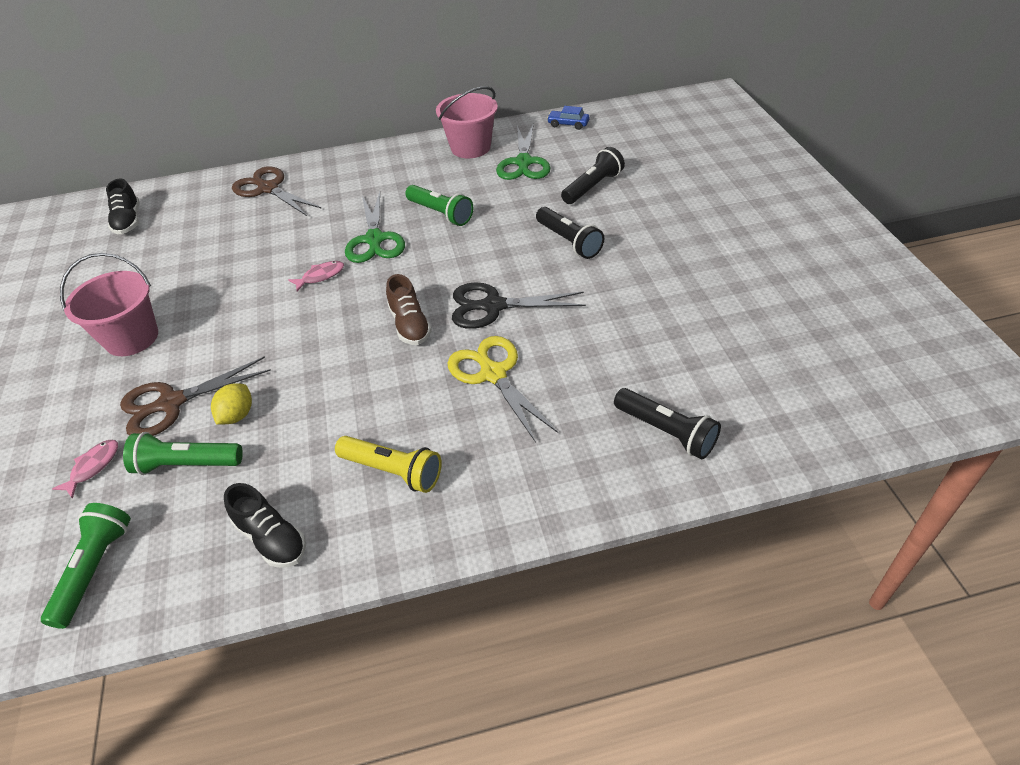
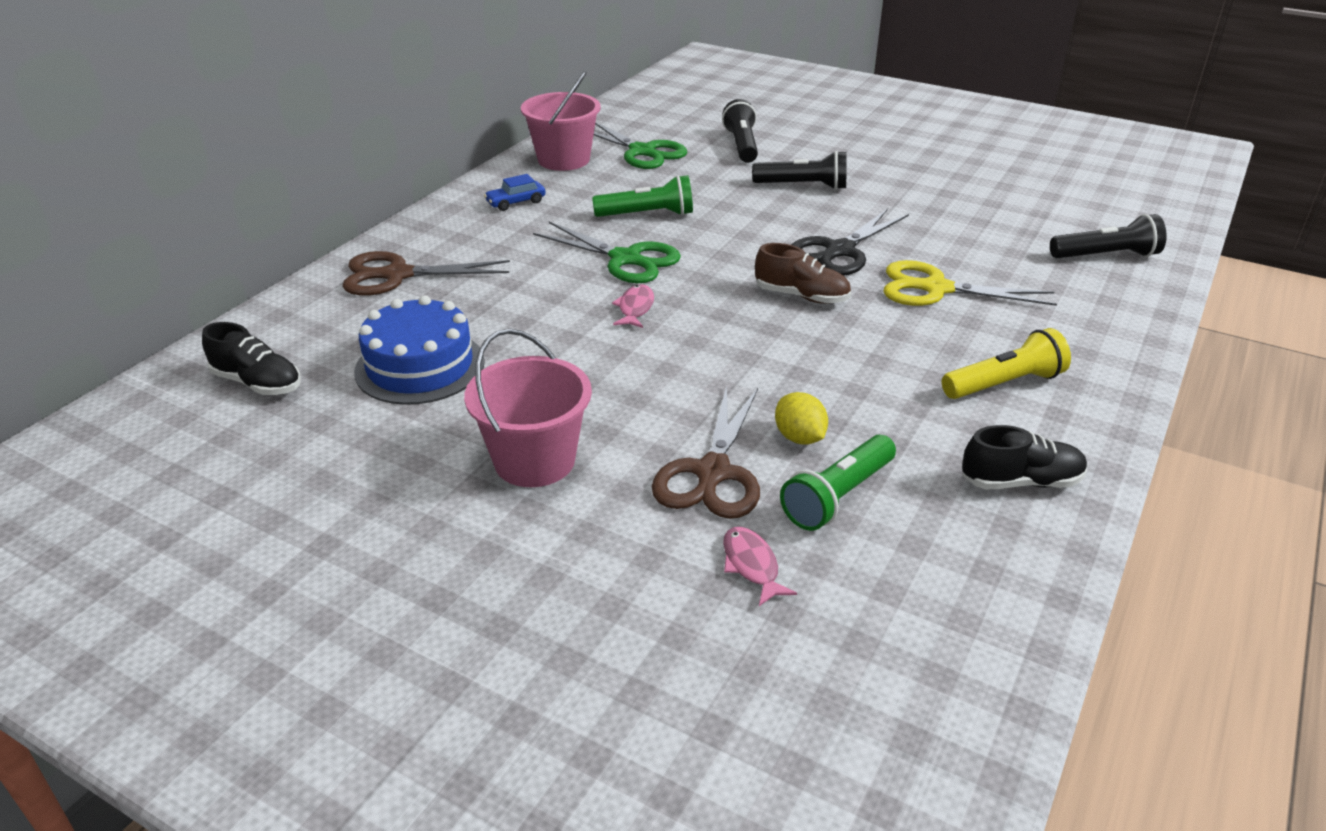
camera: 50 degrees left, 10 degrees down
green flashlight [41,503,131,629] -> none
blue car [547,106,589,130] -> blue car moved to [484,174,545,211]
none -> blue cake [354,295,485,405]

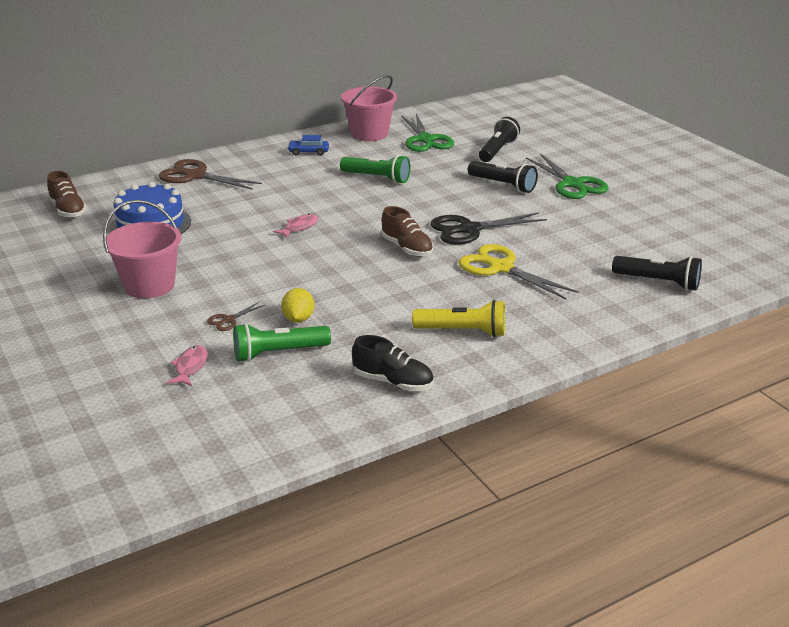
camera: 30 degrees right, 5 degrees down
black shoe [202,322,301,395] -> brown shoe [47,171,87,218]
green scissors [533,222,681,283] -> green scissors moved to [526,153,609,199]
brown scissors [652,385,760,519] -> brown scissors [207,302,265,331], size x0.46

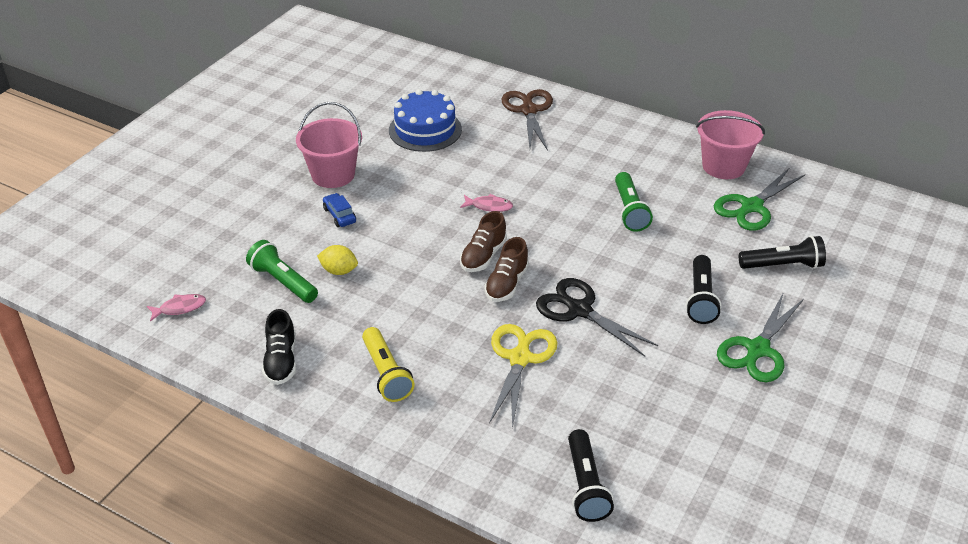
camera: 60 degrees right, 10 degrees up
brown shoe [47,171,87,218] -> brown shoe moved to [460,211,507,272]
pink fish [167,345,208,386] -> pink fish moved to [147,294,206,322]
brown scissors [207,302,265,331] -> none
yellow lemon [281,288,314,323] -> yellow lemon turned 45 degrees clockwise [317,245,358,275]
blue car [287,135,329,156] -> blue car moved to [323,193,356,227]

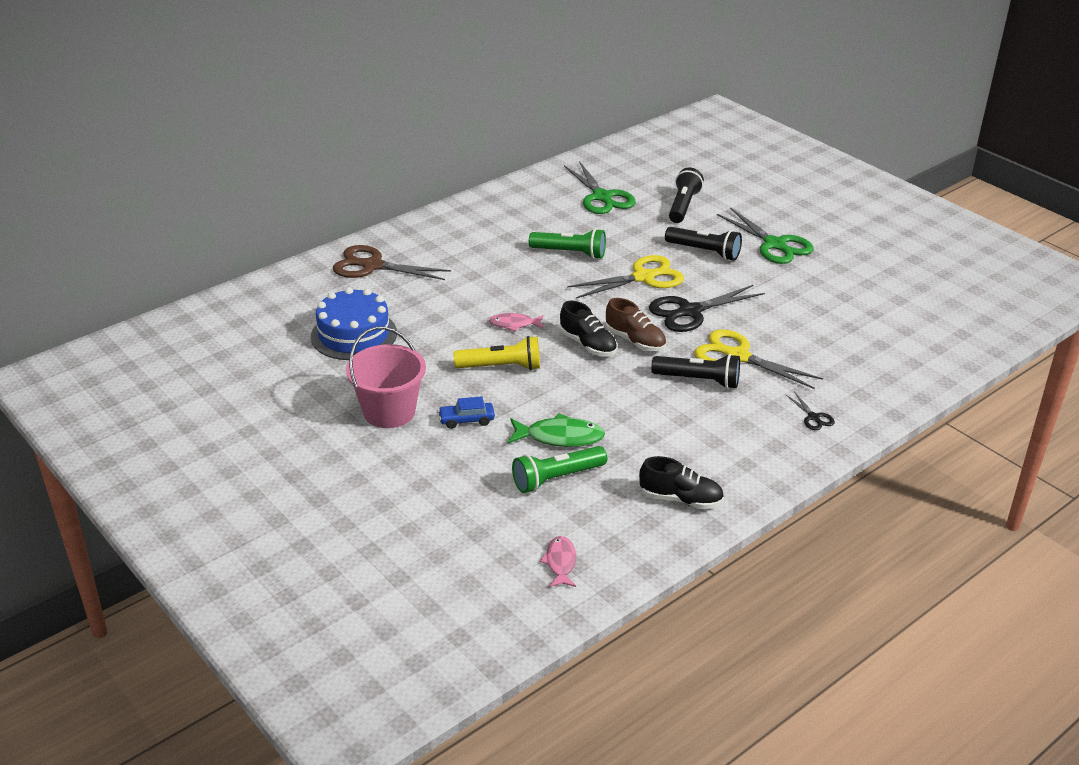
camera: 70 degrees left, 5 degrees down
yellow lemon [317,245,358,275] -> green fish [508,413,605,447]
yellow flashlight [362,327,415,402] -> yellow flashlight moved to [453,336,540,370]
pink fish [460,194,513,212] -> pink fish turned 120 degrees counterclockwise [489,313,544,332]
brown shoe [460,211,507,272] -> black shoe [560,301,617,356]
black flashlight [568,429,614,522] -> black flashlight moved to [651,354,740,389]
pink bucket [696,110,765,179] -> none
none -> yellow scissors [567,255,684,299]
none -> black scissors [786,393,835,430]

